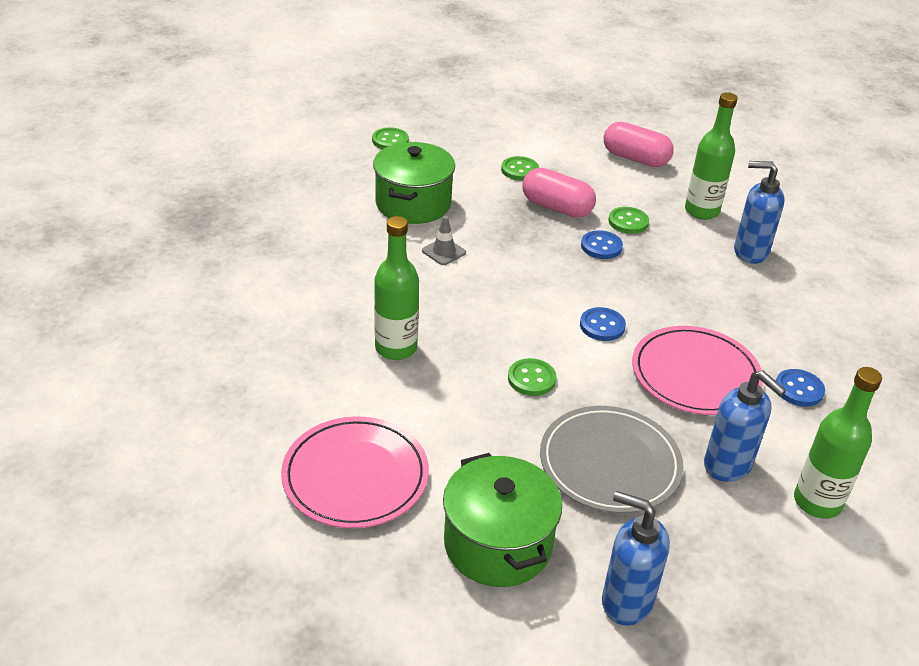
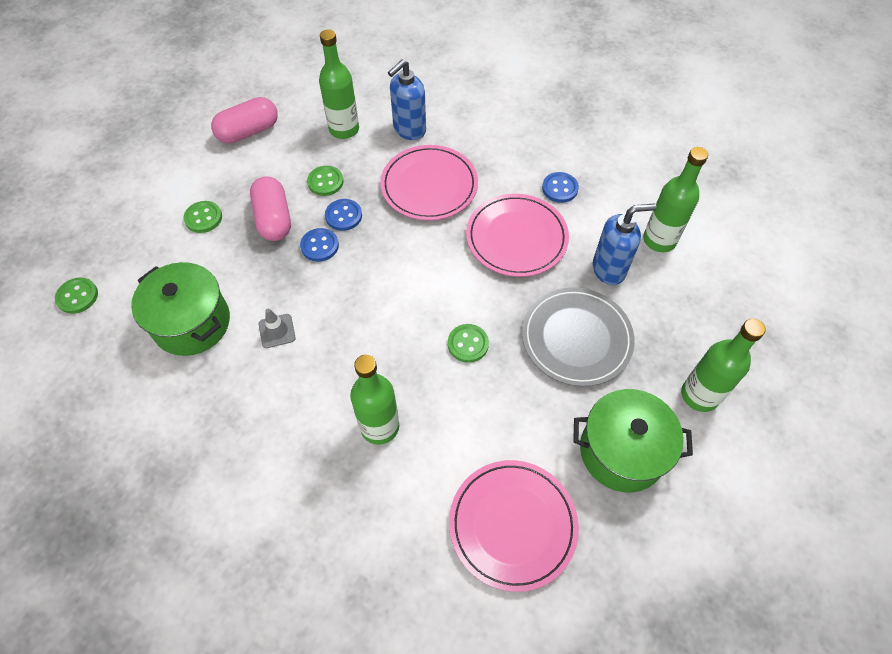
camera: 60 degrees left, 20 degrees up
pink capsule [522,168,596,218] -> pink capsule turned 75 degrees counterclockwise [250,176,291,241]
blue button [580,307,626,341] -> blue button moved to [300,228,339,262]
blue soap dispenser [602,491,670,626] -> green bottle [681,319,766,412]
none -> pink plate [380,145,478,221]

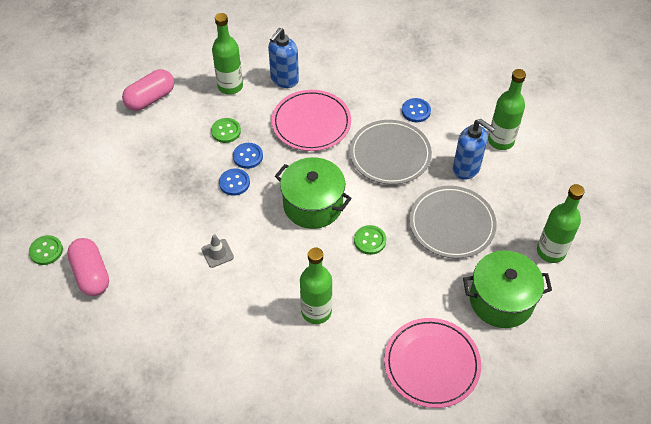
camera: 10 degrees left, 5 degrees down
green pot [131,262,230,356] -> green pot moved to [275,157,352,229]
green button [183,201,222,233] -> none
pink capsule [250,176,291,241] -> pink capsule moved to [67,238,109,296]
pink plate [466,194,569,277] -> grey plate [350,120,432,185]
blue soap dispenser [592,203,656,285] -> blue soap dispenser turned 60 degrees clockwise [453,119,495,180]

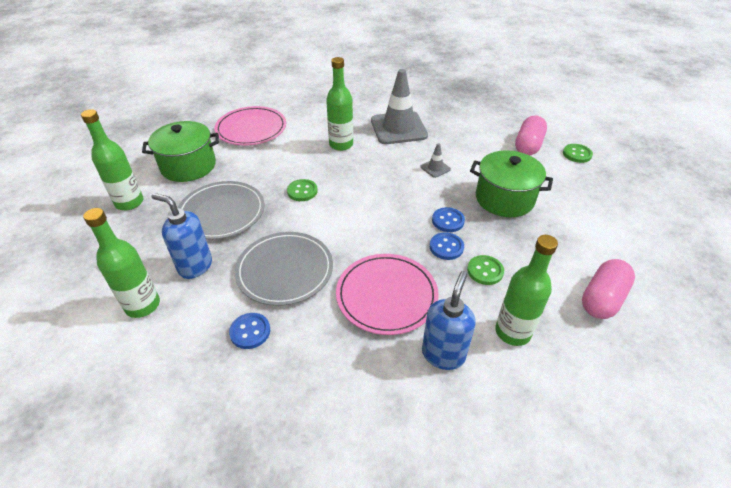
camera: 170 degrees right, 10 degrees down
pink capsule [67,238,109,296] -> pink capsule turned 60 degrees clockwise [515,115,547,155]
green pot [275,157,352,229] -> green pot moved to [470,150,553,217]
none -> grey traffic cone [371,69,428,144]

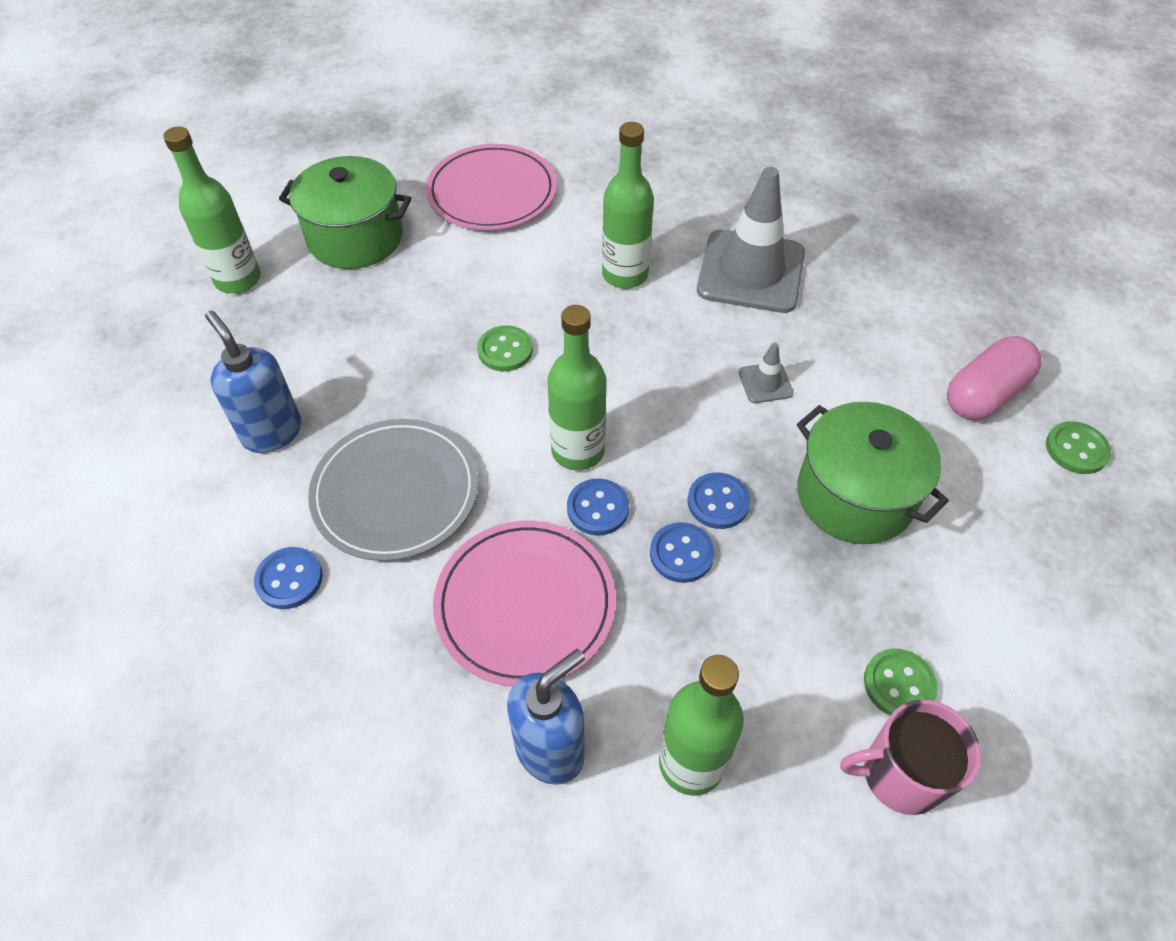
camera: 25 degrees right, 10 degrees up
green bottle [83,208,160,318] -> green bottle moved to [547,305,607,471]
grey plate [178,181,265,240] -> none
green button [467,255,504,285] -> green button moved to [864,649,938,716]
pink capsule [582,259,635,319] -> pink mug [840,700,981,815]
none -> blue button [567,478,629,536]

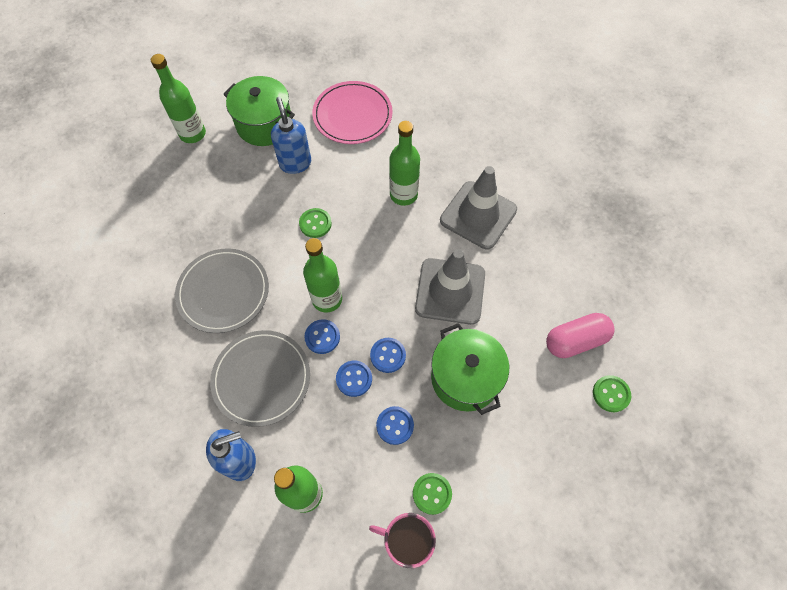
camera: 20 degrees right, 10 degrees up
blue soap dispenser [205,310,302,453] -> blue soap dispenser moved to [271,97,311,174]
blue button [254,547,323,609] -> blue button moved to [376,406,414,445]
pink plate [433,521,616,686] -> grey plate [210,330,310,427]
grey traffic cone [739,343,793,403] -> grey traffic cone [415,249,485,325], size x2.35

